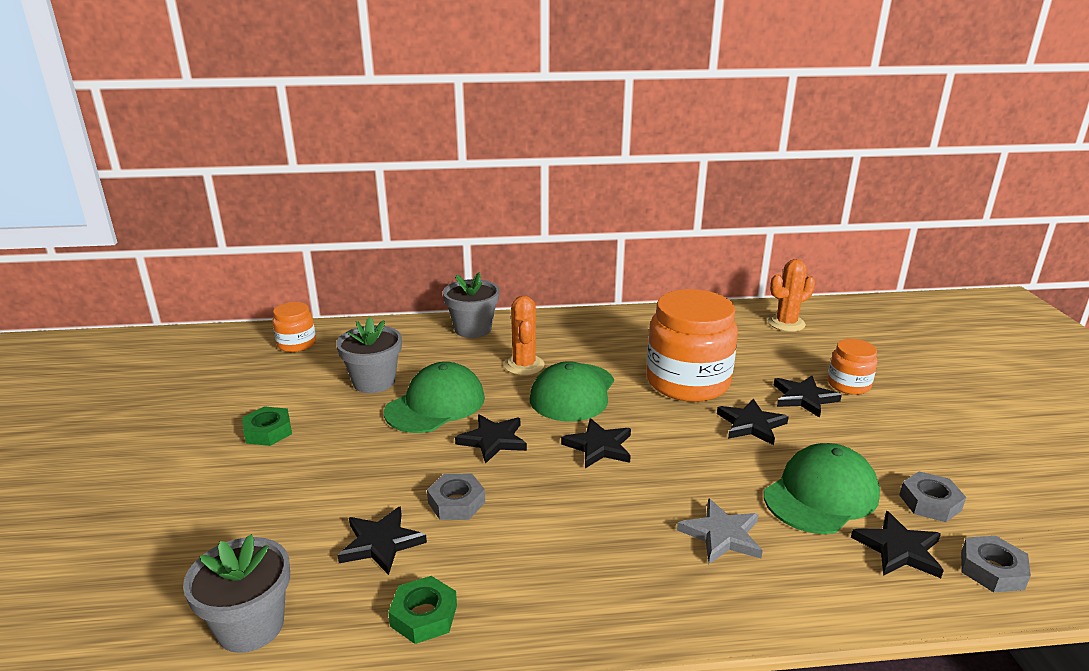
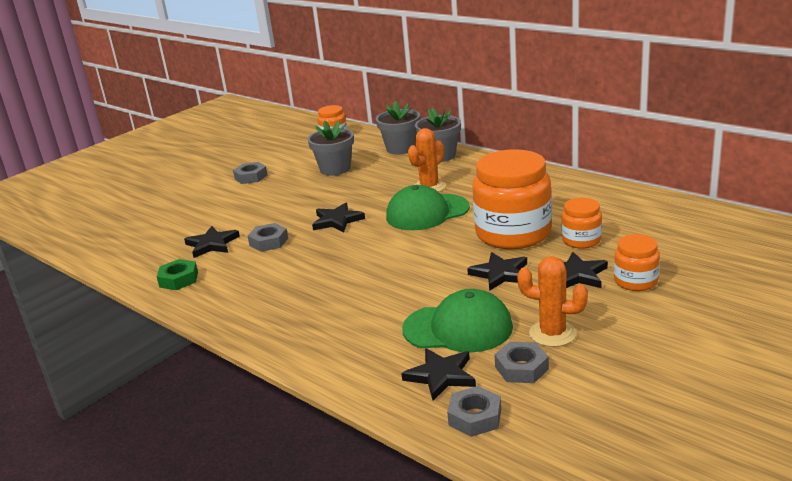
camera: 50 degrees right, 0 degrees up
grey flower pot [183,534,290,653] -> grey flower pot moved to [376,101,420,154]
green nut [242,406,292,446] -> grey nut [233,162,268,184]
green cap [384,362,485,433] -> none
black star [561,418,631,468] -> none
grey star [677,498,763,564] -> none
orange cactus [768,259,815,332] -> orange cactus moved to [517,256,588,347]
none -> orange jar [561,198,602,249]

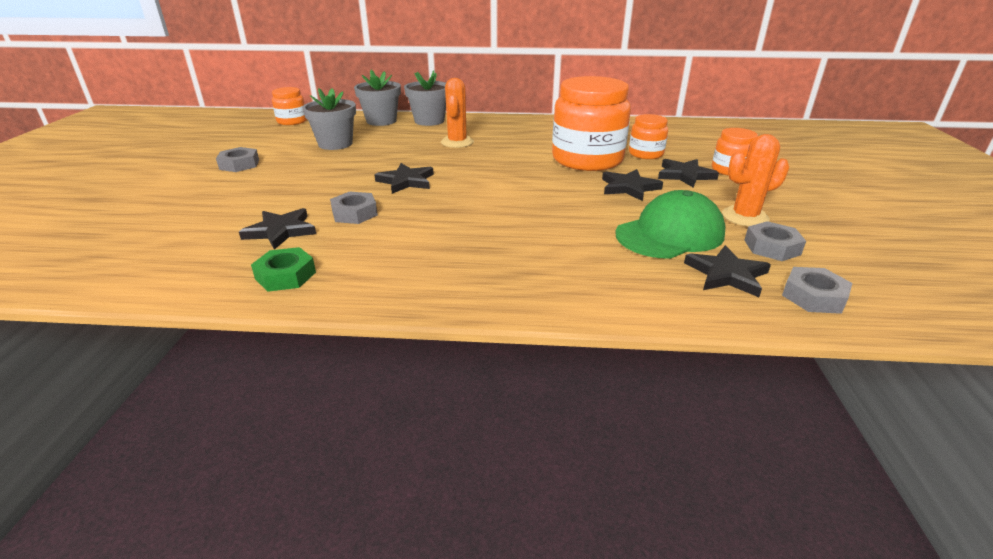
camera: 40 degrees left, 5 degrees up
green cap [386,185,470,230] -> none

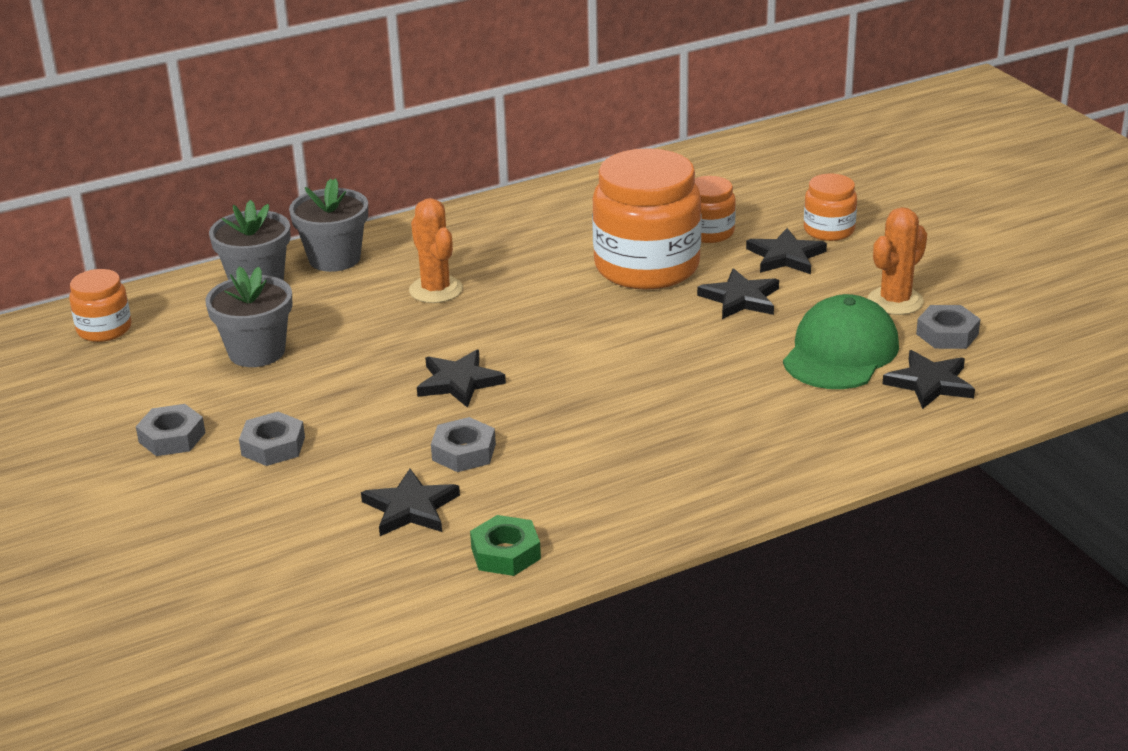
camera: 30 degrees left, 0 degrees up
grey nut [782,267,852,314] -> grey nut moved to [239,412,305,466]

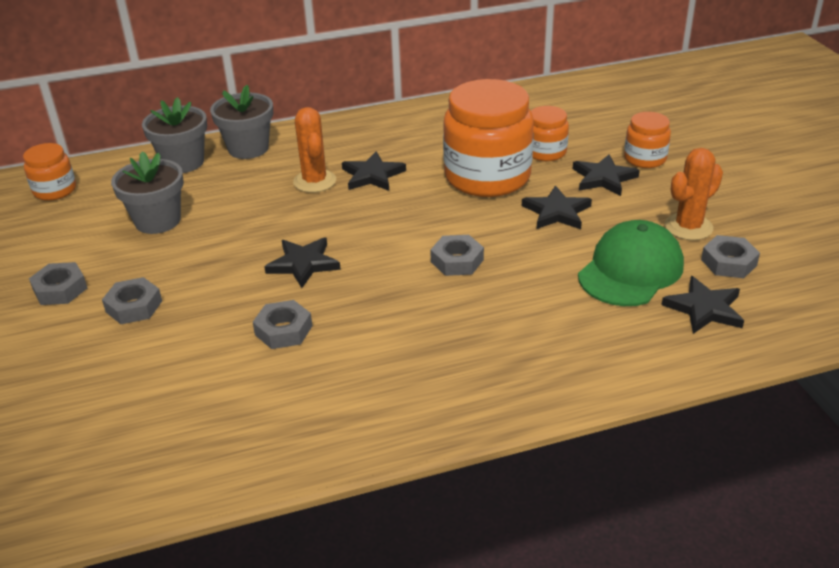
camera: 10 degrees right, 5 degrees up
black star [361,469,460,536] -> black star moved to [342,151,406,191]
green nut [470,515,541,576] -> none
none -> grey nut [430,235,484,276]

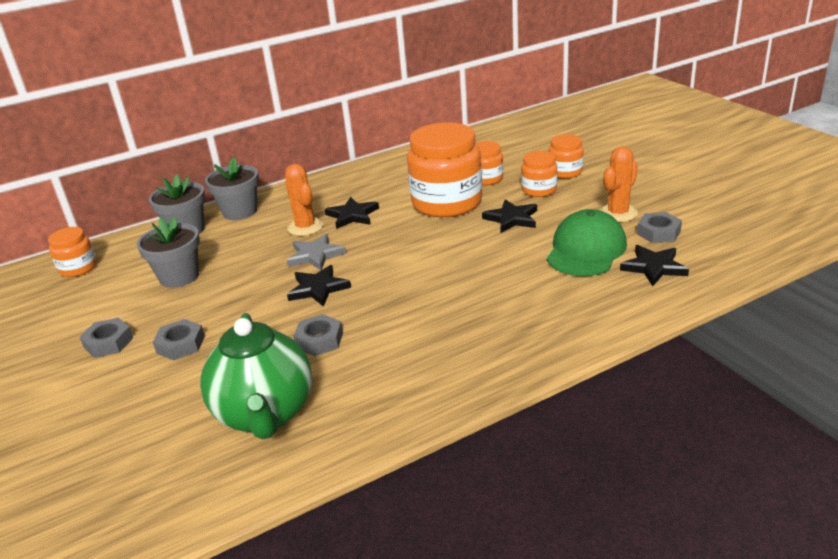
camera: 10 degrees left, 5 degrees down
grey nut [430,235,484,276] -> none
black star [573,154,640,196] -> orange jar [521,151,558,197]
none -> green teapot [200,313,312,440]
none -> grey star [287,234,346,270]

